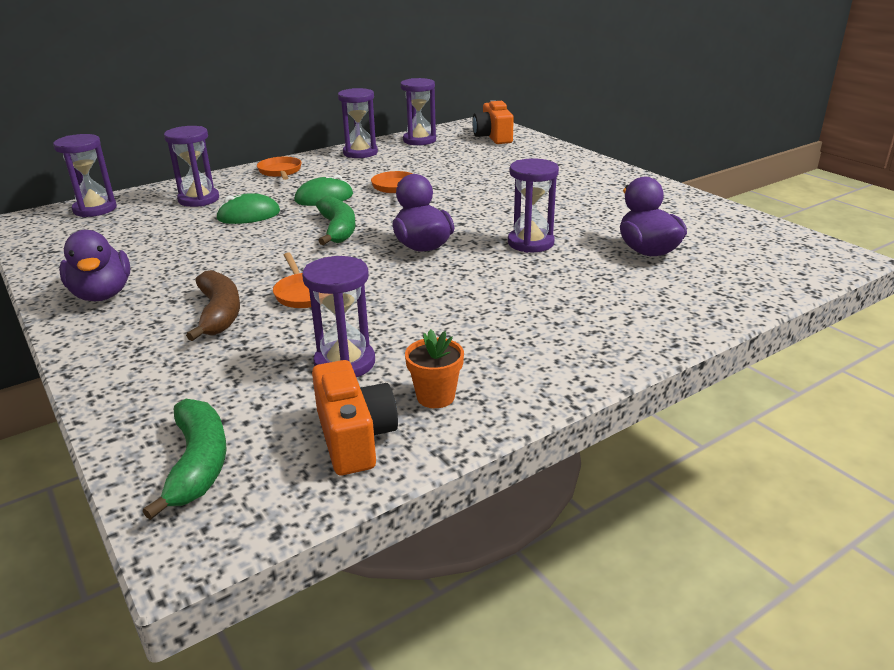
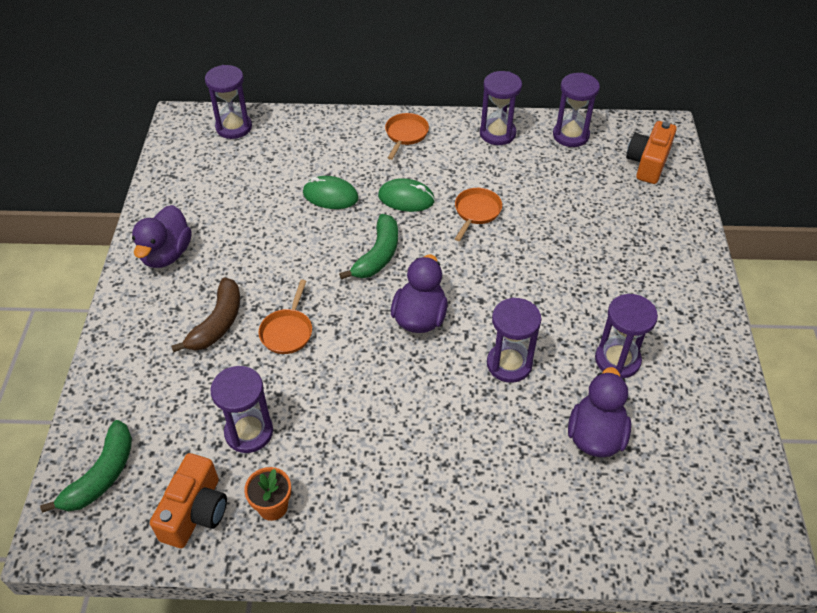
camera: 35 degrees right, 20 degrees up
purple hourglass [164,126,219,207] -> purple hourglass moved to [595,294,658,378]

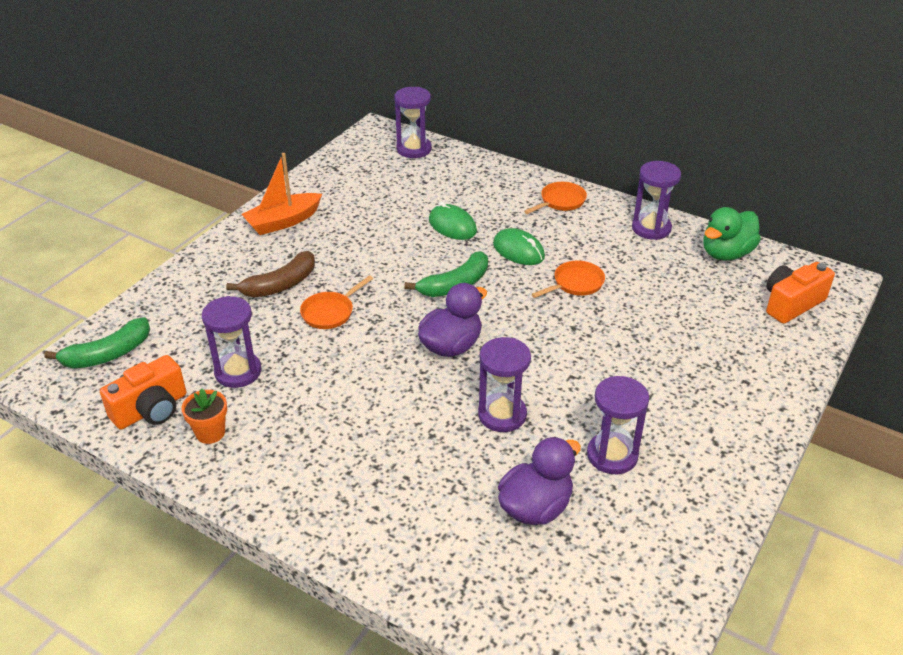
camera: 30 degrees right, 10 degrees down
purple duck [132,205,192,268] -> orange boat [242,153,322,235]
purple hourglass [553,73,600,147] -> green duck [703,207,761,261]

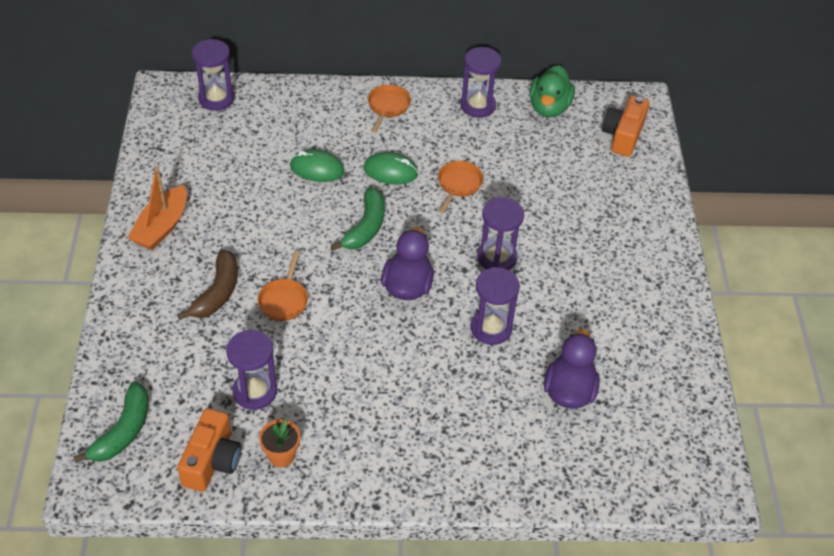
camera: 35 degrees left, 10 degrees up
purple hourglass [587,376,649,474] -> purple hourglass moved to [477,197,524,270]

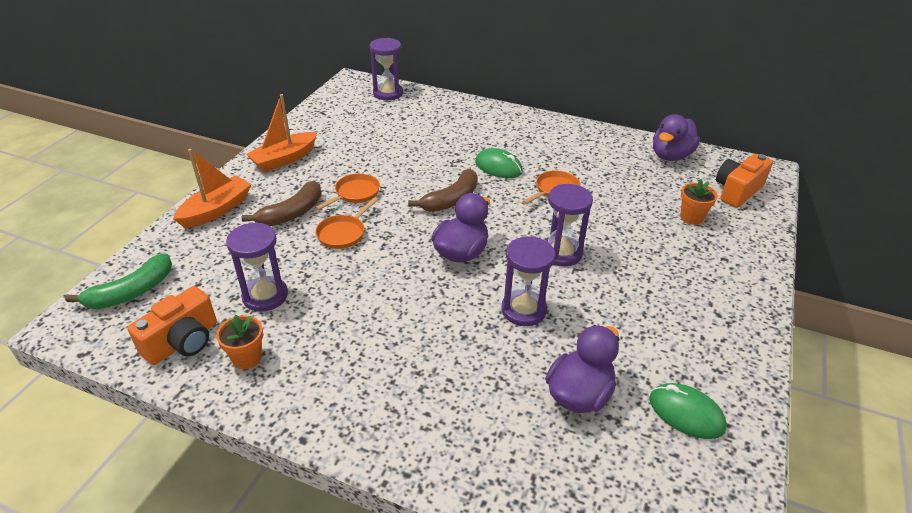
camera: 25 degrees right, 10 degrees down
green mouse [290,149,344,182] -> green mouse moved to [649,383,727,439]
green banana [331,187,385,250] -> brown banana [408,169,478,212]
orange pan [368,85,411,133] -> orange pan moved to [315,173,380,210]
purple hourglass [460,47,502,118] -> none
green duck [530,65,575,118] -> purple duck [653,114,700,161]
none -> orange boat [173,149,251,228]
none -> orange flower pot [680,179,718,225]

